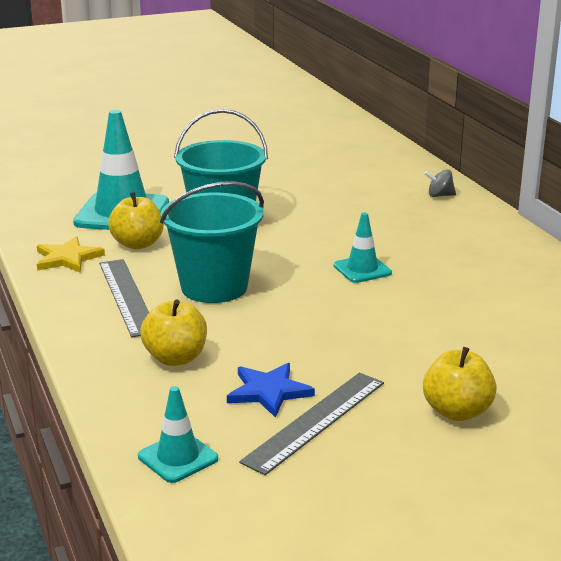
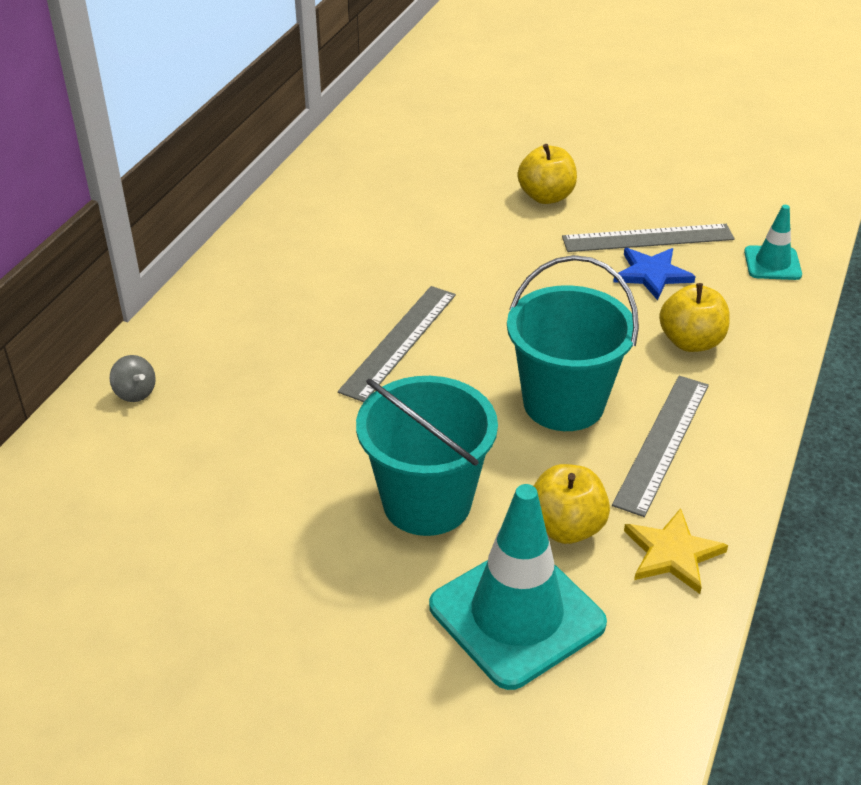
camera: 135 degrees left, 15 degrees up
turquoise traffic cone [334,213,392,283] -> grey ruler [338,286,456,402]

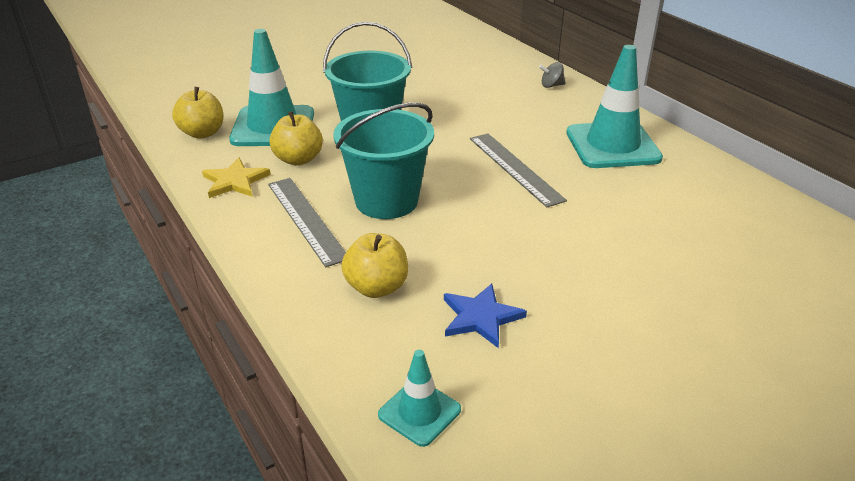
camera: 125 degrees right, 5 degrees down
yellow apple [518,144,577,204] -> yellow apple moved to [172,87,224,139]
grey ruler [562,224,735,252] -> none
none -> turquoise traffic cone [566,45,663,168]

